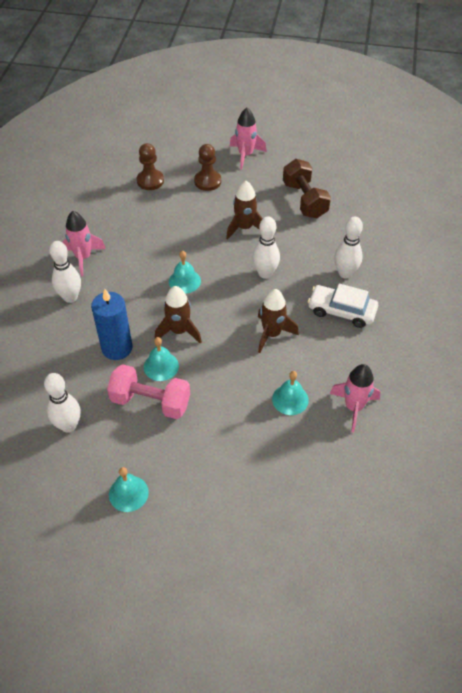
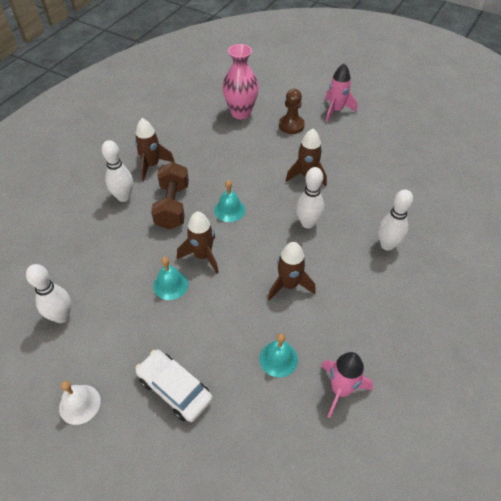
camera: 20 degrees right, 0 degrees up
pink rocket [62,211,106,276] -> brown rocket [135,118,175,181]
blue candle [91,289,132,360] -> none
pink dumbbell [107,364,190,419] -> none
turquoise bell [109,467,149,512] -> white bell [59,381,101,425]
brown pawn [137,143,164,190] -> pink vase [223,44,259,119]
brown dumbbell [283,159,331,218] -> brown dumbbell moved to [151,162,189,229]
white car [308,284,378,328] -> white car moved to [135,350,213,422]

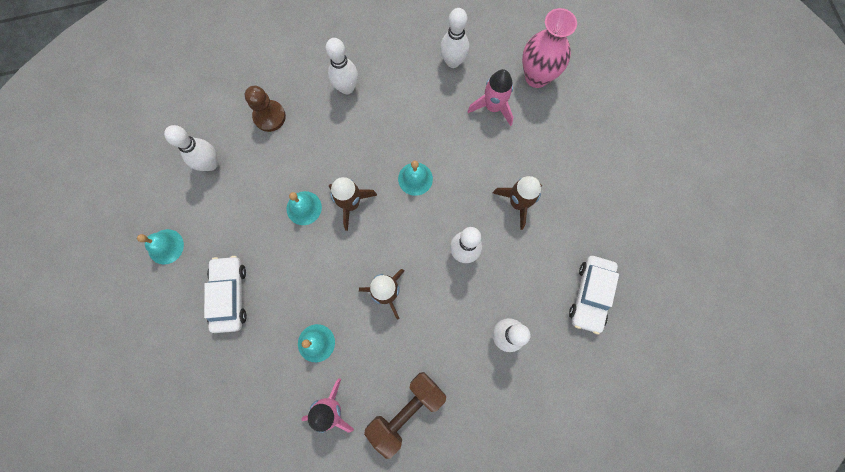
camera: 45 degrees right, 25 degrees up
white bell [59,381,101,425] -> turquoise bell [137,229,184,264]
brown rocket [135,118,175,181] -> none
brown dumbbell [151,162,189,229] -> brown dumbbell moved to [364,372,446,459]
brown pawn [279,89,305,134] -> brown pawn moved to [245,86,286,132]
pink rocket [325,63,357,122] -> pink rocket moved to [467,69,513,126]
none -> white bowling pin [440,8,469,68]
none -> white car [569,256,619,335]

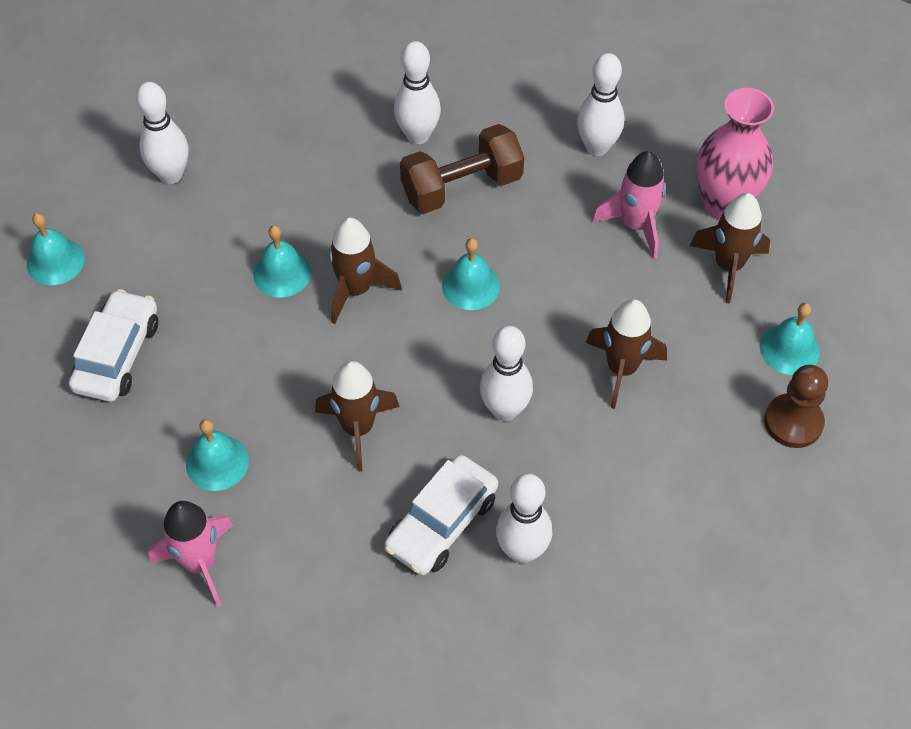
camera: 20 degrees right, 20 degrees down
brown pawn [245,86,286,132] -> brown pawn moved to [764,365,828,448]
brown dumbbell [364,372,446,459] -> brown dumbbell moved to [400,124,524,213]
white car [569,256,619,335] -> white car moved to [384,455,498,575]
none -> brown rocket [690,193,770,303]
none -> turquoise bell [760,303,820,375]

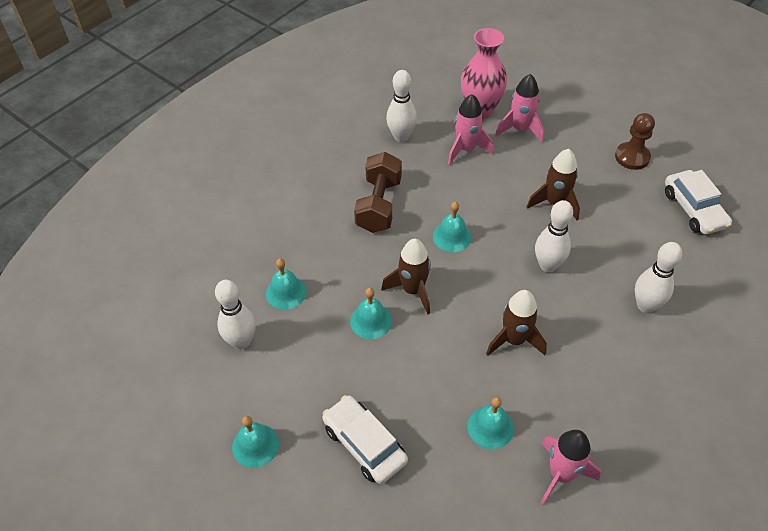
camera: 55 degrees left, 5 degrees down
white car [384,455,498,575] -> white car moved to [665,170,732,235]
white bowling pin [394,41,441,144] -> none
brown rocket [690,193,770,303] -> pink rocket [495,74,544,143]
turquoise bell [760,303,820,375] -> turquoise bell moved to [266,259,307,310]

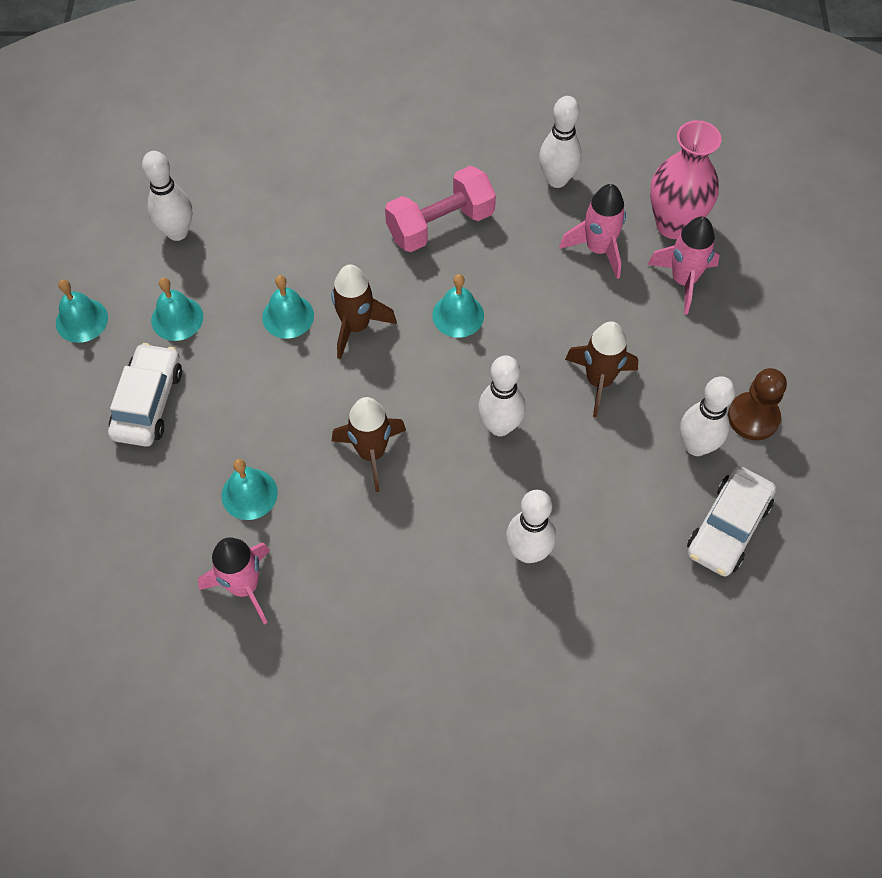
camera: 50 degrees right, 10 degrees up
turquoise bell [266,259,307,310] -> turquoise bell moved to [151,278,203,341]
brown dumbbell [354,152,402,233] -> pink dumbbell [385,166,496,252]
none -> white bowling pin [680,376,735,456]

